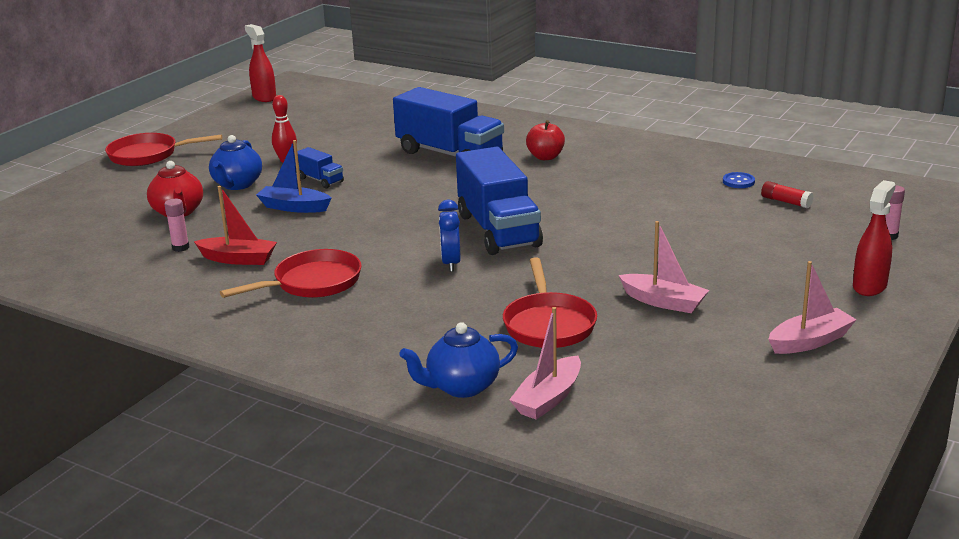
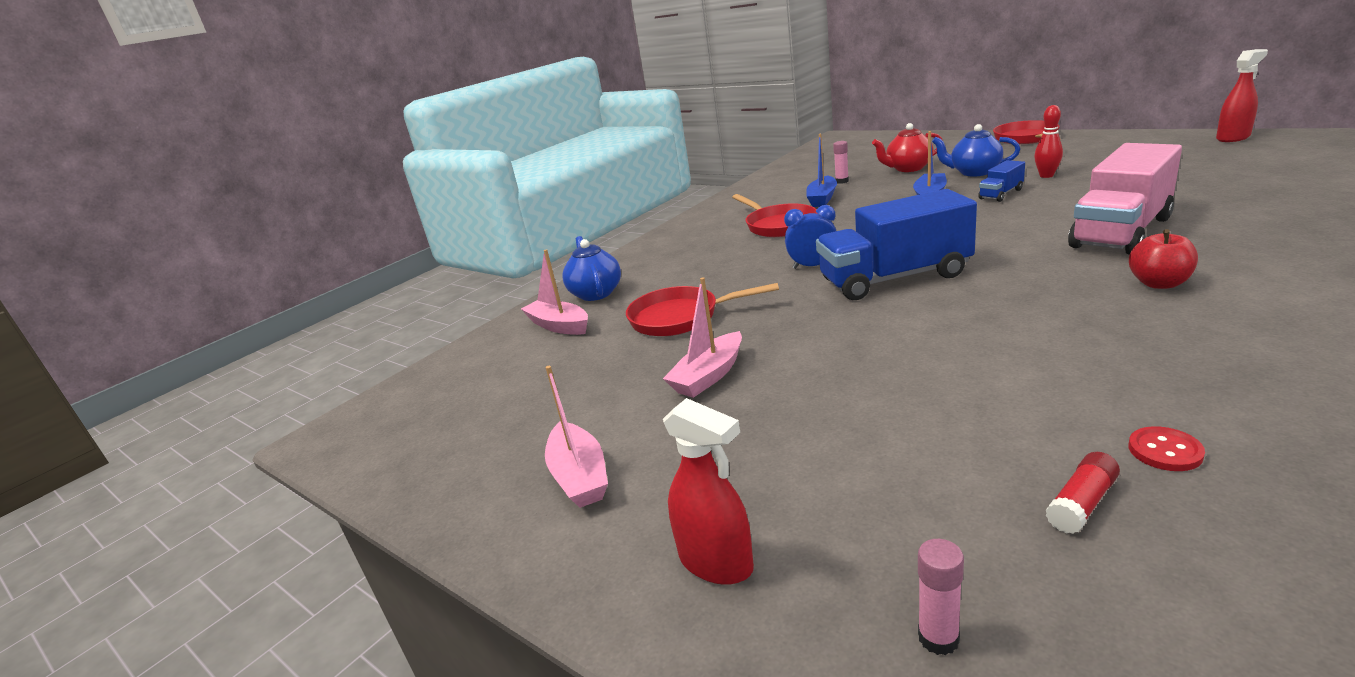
camera: 100 degrees right, 0 degrees up
red boat [194,186,277,265] -> blue boat [806,134,837,207]
blue truck [393,87,504,157] -> pink truck [1068,143,1182,255]
blue button [723,172,755,188] -> red button [1129,426,1205,471]

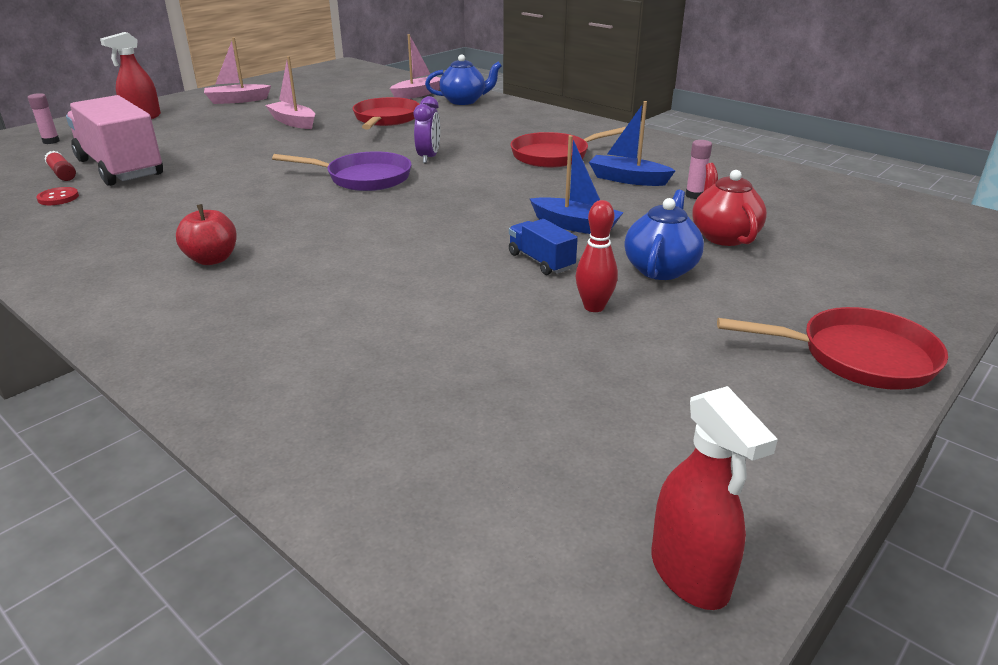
camera: 90 degrees right, 5 degrees up
blue clock [784,205,836,269] -> purple clock [414,96,440,163]
blue truck [816,189,977,300] -> purple pan [272,151,412,191]
pink truck [1068,143,1182,255] -> pink truck moved to [66,95,163,186]

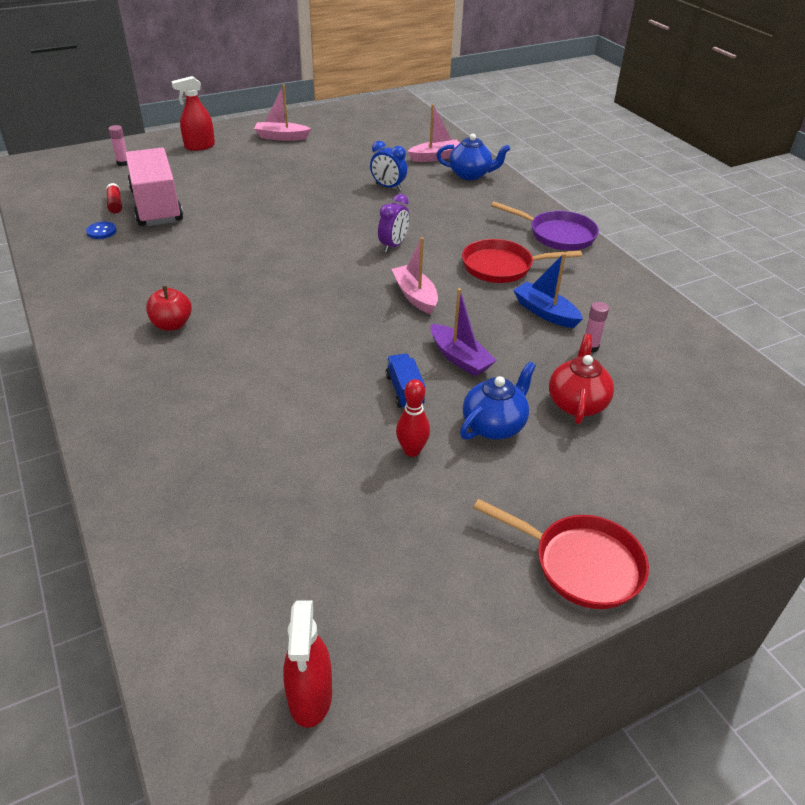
camera: 20 degrees right, 10 degrees up
red button [36,187,79,205] -> blue button [86,222,117,239]
pink boat [266,56,315,129] -> pink boat moved to [392,237,438,314]
purple pan [272,151,412,191] -> purple pan moved to [491,202,599,251]
red pan [353,97,420,129] -> blue clock [370,141,407,191]
blue boat [530,135,624,234] -> purple boat [431,288,497,376]

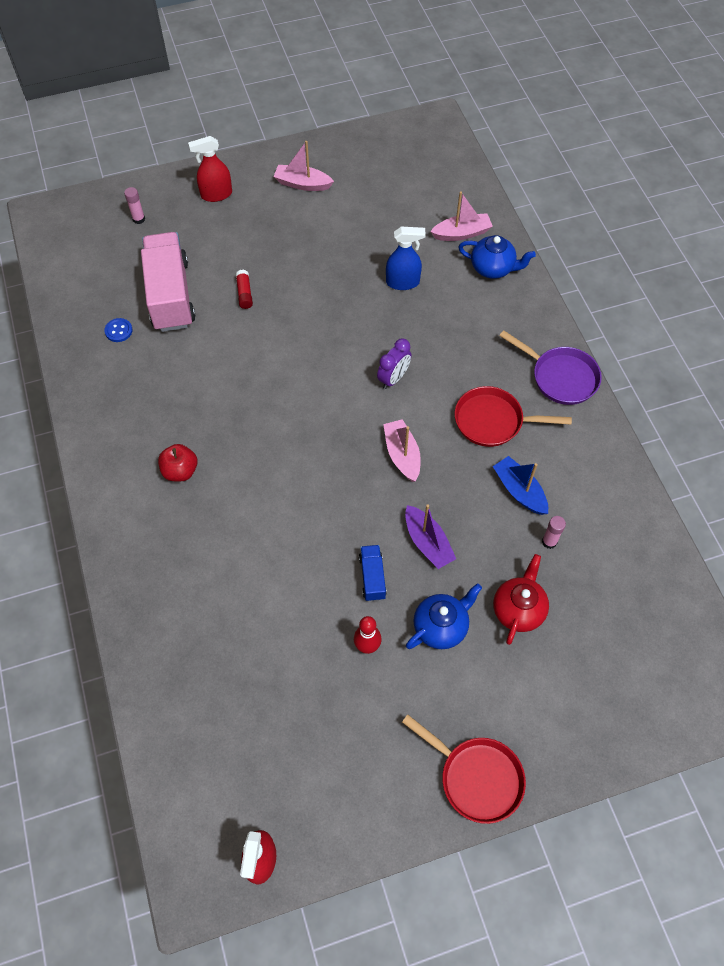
camera: 10 degrees right, 20 degrees up
red glue stick [106,183,122,213] -> red glue stick moved to [236,270,253,309]
blue clock [370,141,407,191] -> blue spray bottle [386,227,426,290]

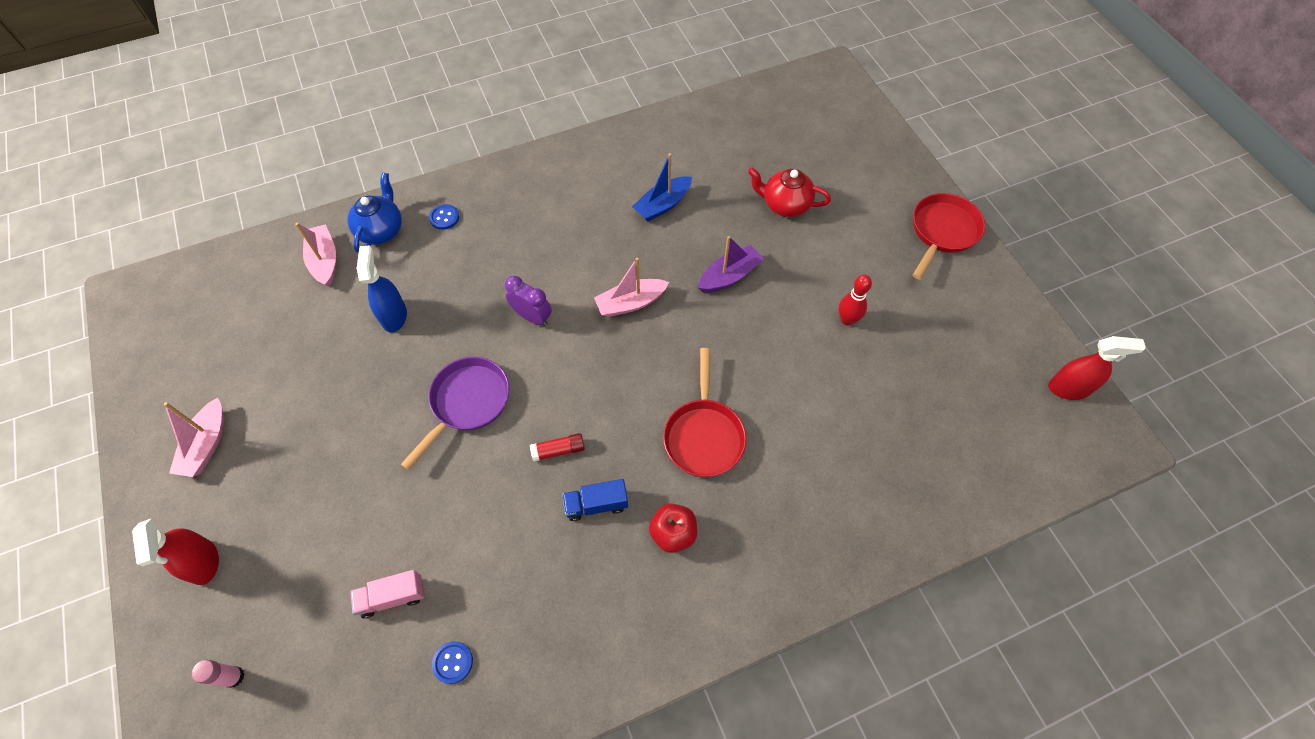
camera: 95 degrees left, 0 degrees up
pink truck [141,232,195,332] -> pink truck [350,570,424,619], size x0.46
red glue stick [236,270,253,309] -> red glue stick moved to [530,433,585,462]
blue truck [359,545,387,601] -> blue truck moved to [562,479,628,521]
blue teapot [406,583,482,649] -> none
red pan [455,386,572,447] -> red pan moved to [663,348,746,477]
purple pan [499,330,602,405] -> purple pan moved to [400,357,510,470]
pink glue stick [542,516,566,549] -> none
none -> blue button [429,204,459,230]

